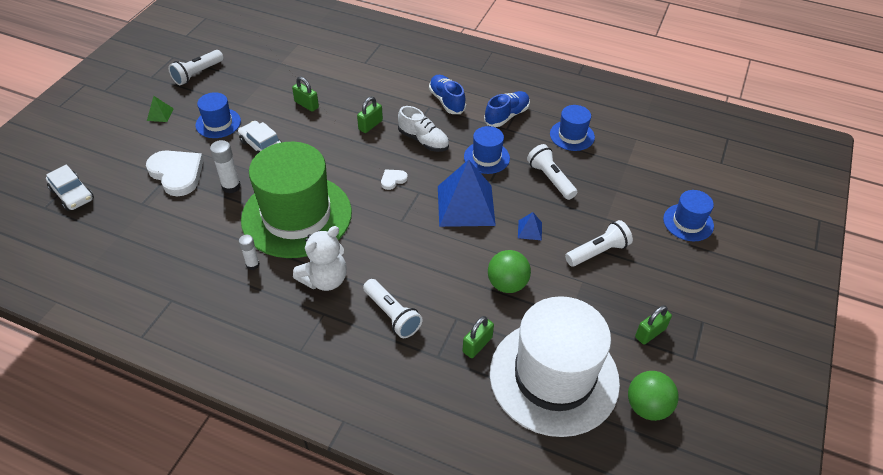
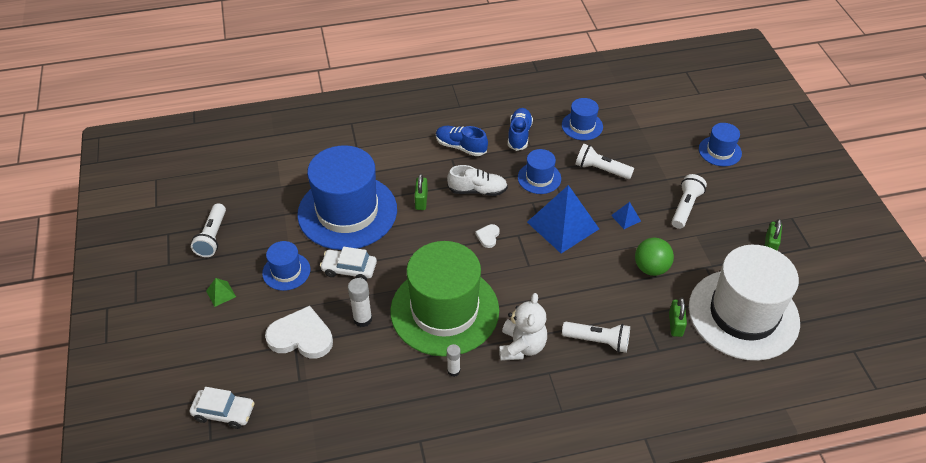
camera: 35 degrees left, 0 degrees up
green padlock [292,76,319,112] -> blue hat [297,145,397,250]
green ball [628,371,679,421] -> none

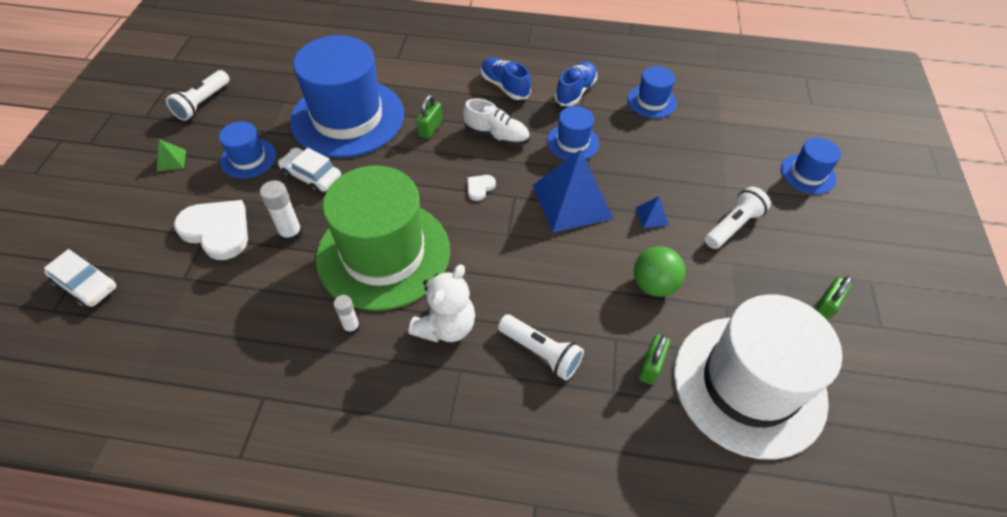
camera: 20 degrees right, 5 degrees up
white flashlight [576,144,634,179] -> none

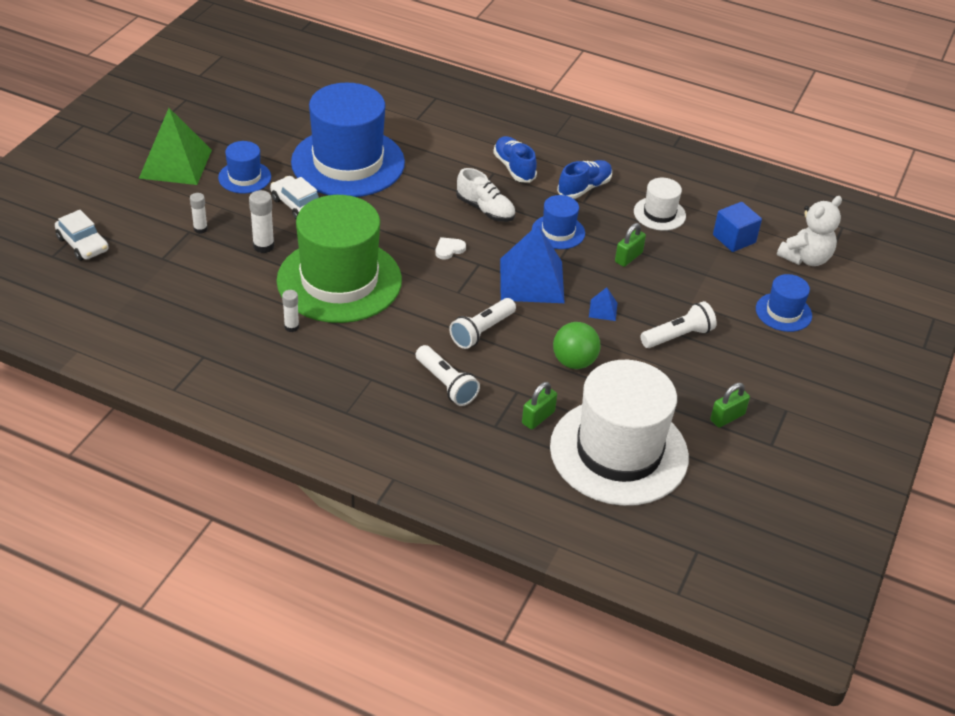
camera: 15 degrees right, 10 degrees down
green pyramid [157,139,186,171] -> green pyramid [139,108,212,185], size x2.38
white flashlight [166,70,230,121] -> white flashlight moved to [449,298,516,349]
white heart [174,200,248,260] -> white glue stick [190,193,208,234]
white teddy bear [409,265,475,342] -> white teddy bear moved to [777,196,842,266]
green padlock [416,95,442,139] -> green padlock moved to [615,223,646,267]
blue hat [627,66,677,118] -> white hat [634,178,686,231]
none -> blue cube [713,202,762,252]

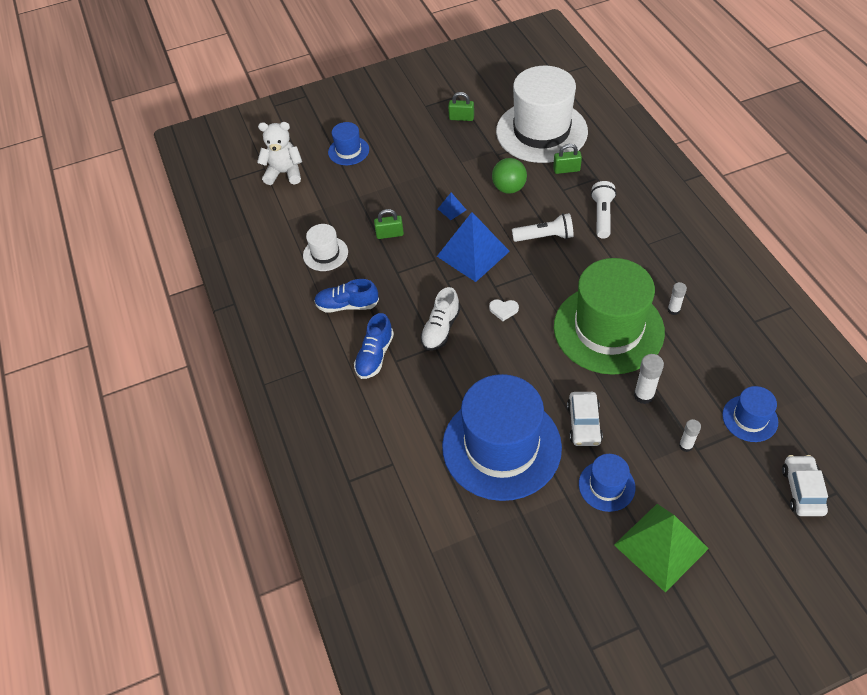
camera: 130 degrees left, 10 degrees up
white shoe [456,168,515,222] -> white shoe turned 150 degrees counterclockwise [420,287,460,351]
blue hat [532,195,585,249] -> blue hat moved to [722,386,778,442]
white flashlight [640,301,717,348] -> none
blue cube [713,202,762,252] -> none

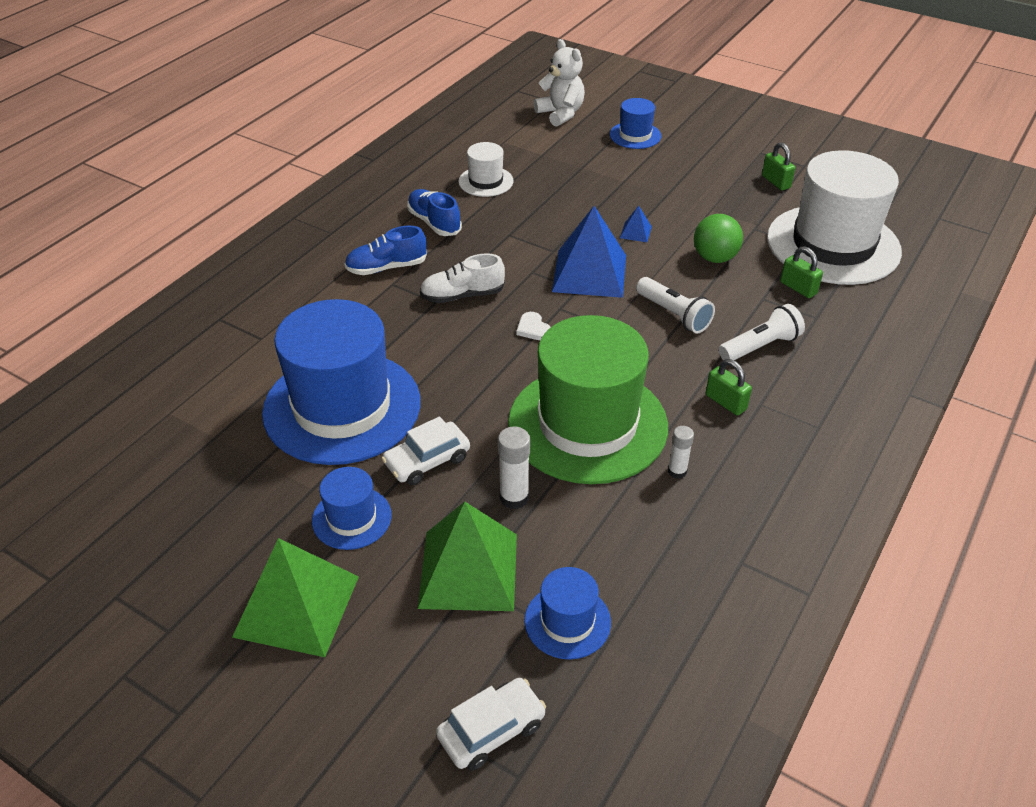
camera: 50 degrees right, 10 degrees down
green padlock [374,209,404,239] -> green padlock moved to [706,359,752,416]
white glue stick [679,419,701,452] -> green pyramid [418,502,517,611]

